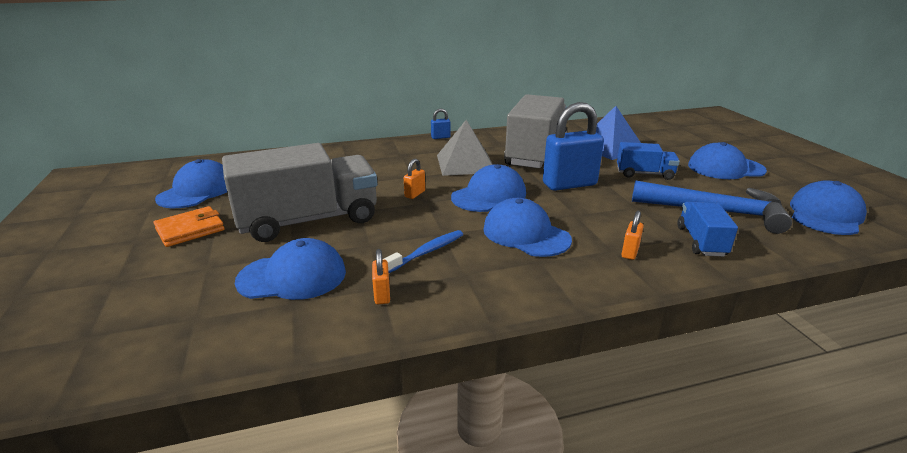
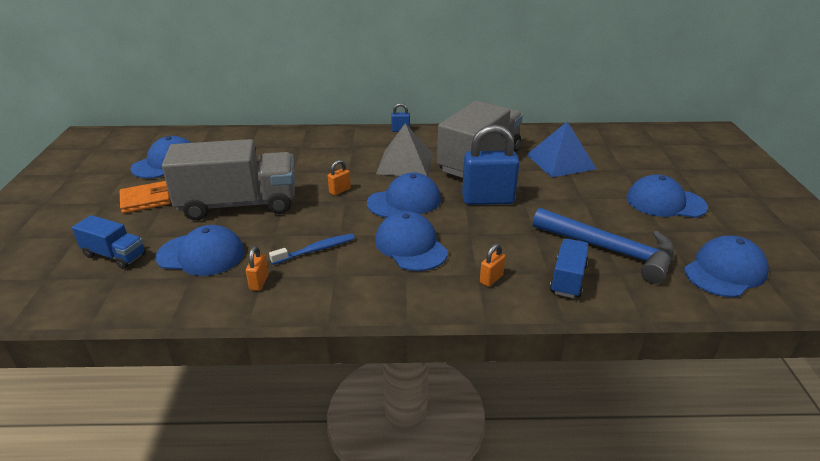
camera: 15 degrees right, 5 degrees up
blue truck [617,142,680,180] -> blue truck moved to [72,215,146,269]

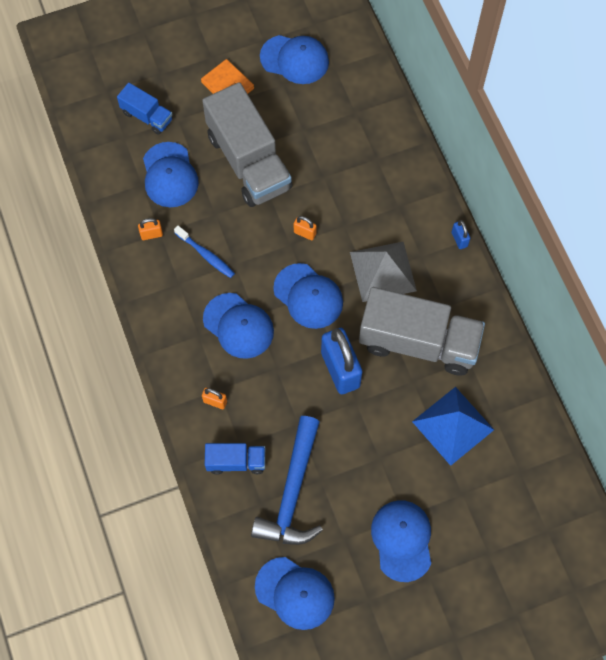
camera: 70 degrees right, 35 degrees up
blue truck [72,215,146,269] -> blue truck turned 60 degrees counterclockwise [117,83,173,135]
blue cap [375,211,448,271] -> blue cap turned 90 degrees clockwise [203,293,274,359]

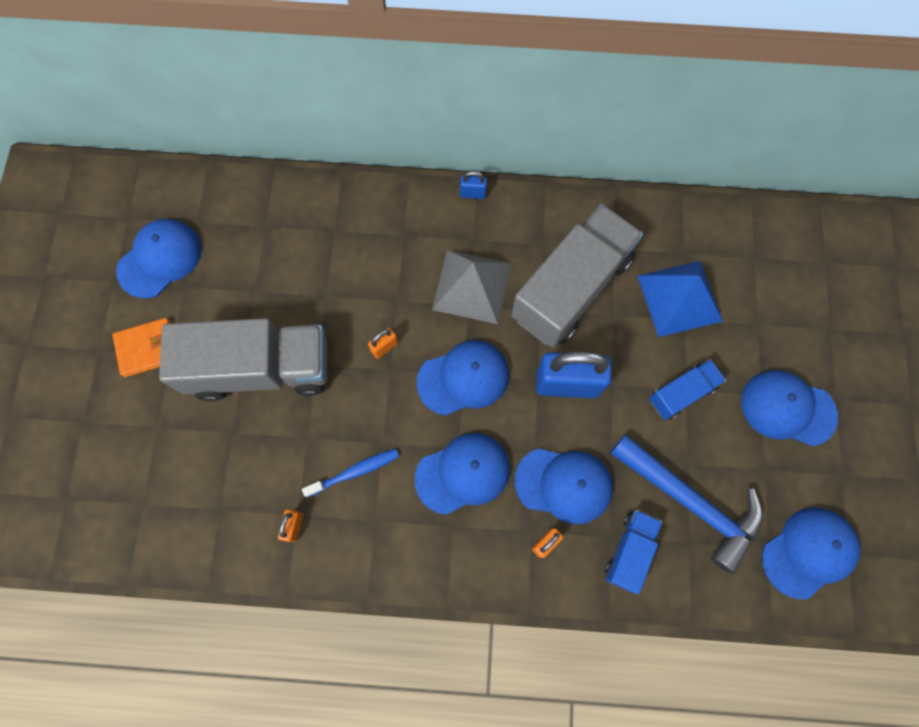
camera: 65 degrees left, 5 degrees up
blue truck [117,83,173,135] -> blue truck moved to [649,359,726,420]
blue cap [143,142,199,207] -> blue cap moved to [515,448,613,524]

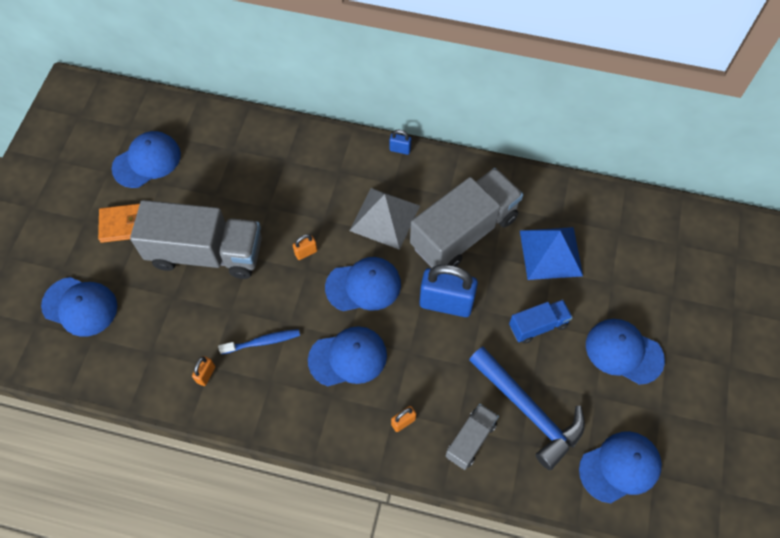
camera: 10 degrees right, 10 degrees down
blue cap [515,448,613,524] -> blue cap moved to [41,277,117,337]
blue truck [605,510,662,594] -> grey truck [445,404,499,470]

